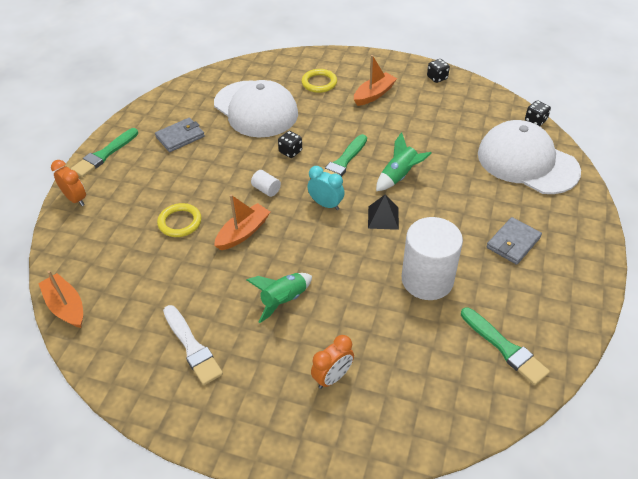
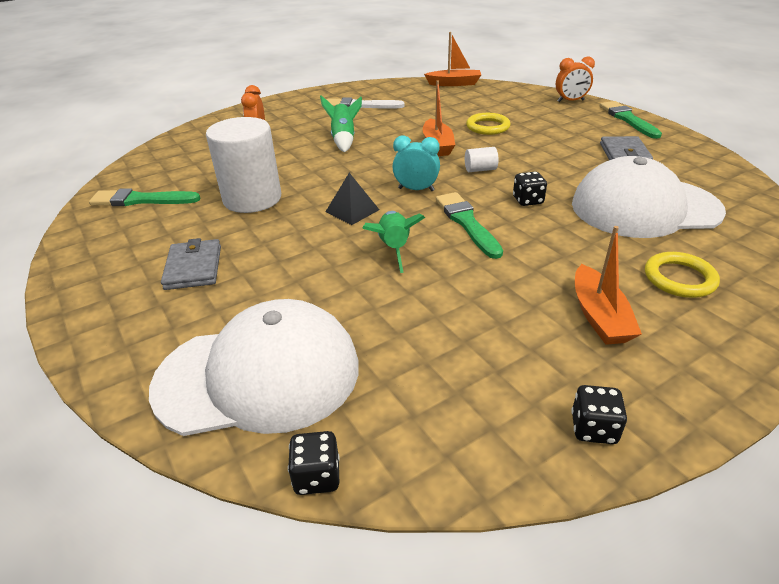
camera: 130 degrees right, 10 degrees down
turquoise clock [308,166,345,210] -> turquoise clock turned 150 degrees counterclockwise [392,135,440,191]

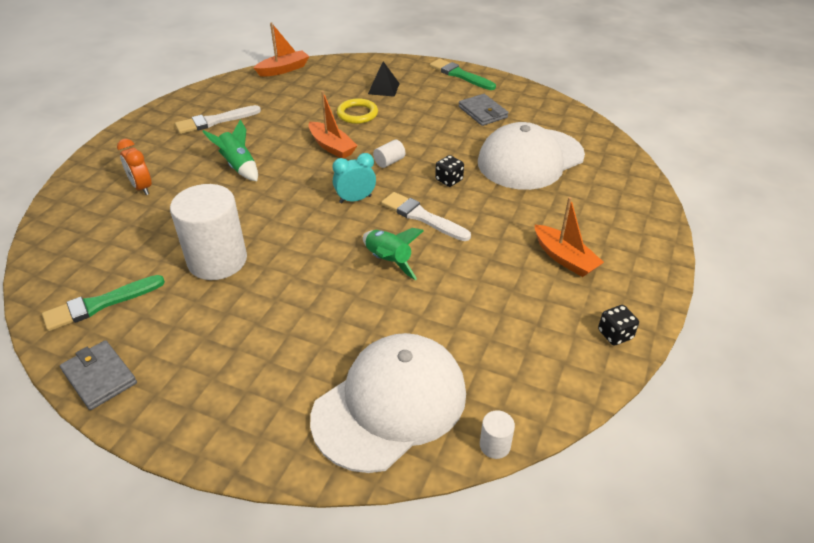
camera: 35 degrees left, 5 degrees up
grey wallet [161,238,221,290] -> grey wallet moved to [60,340,137,410]
black dice [288,431,340,495] -> white cylinder [480,410,515,459]
black pyramid [326,173,379,225] -> black pyramid moved to [368,61,400,97]
green brush [436,192,503,259] -> white brush [381,192,471,241]
orange clock [556,57,595,102] -> none
yellow ring [645,252,720,298] -> none

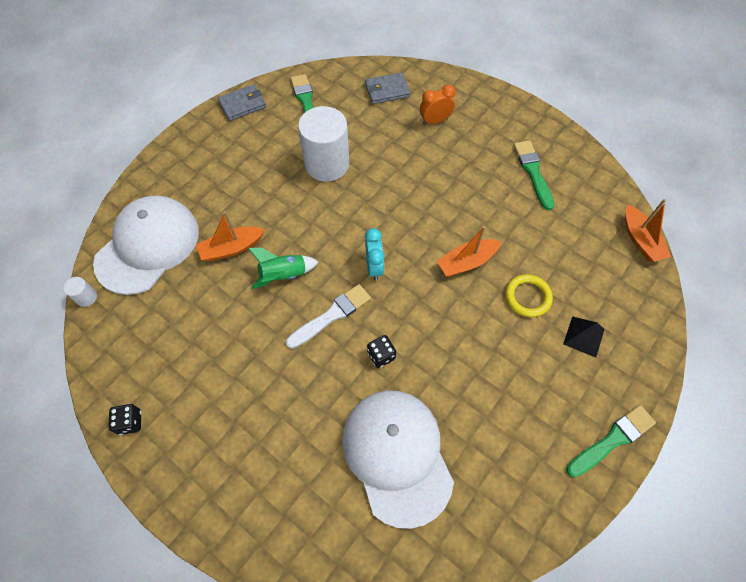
camera: 105 degrees right, 20 degrees up
white brush [175,105,261,134] -> green brush [514,140,554,210]
green rocket [202,119,258,181] -> none
white cap [310,333,466,473] -> white cap turned 120 degrees counterclockwise [93,196,199,295]
white cylinder [373,139,405,168] -> none
grey wallet [458,94,508,126] -> grey wallet moved to [365,72,410,104]
orange boat [534,197,604,277] -> orange boat moved to [196,211,265,261]

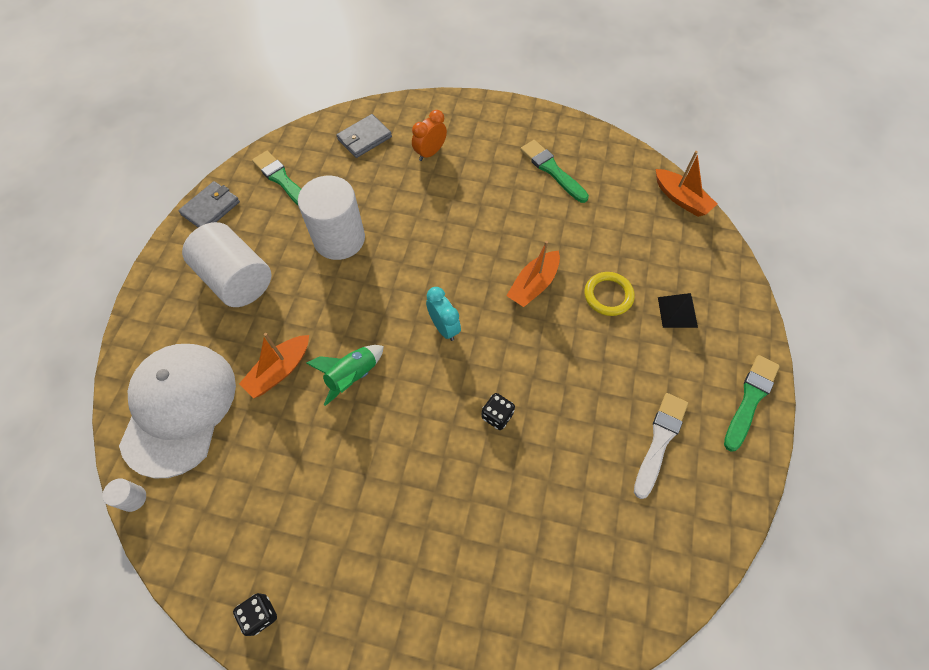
camera: 25 degrees left, 0 degrees up
white brush [286,284,371,349] -> white brush moved to [634,393,688,499]
white cap [342,390,454,529] -> none
none -> white cylinder [182,222,272,307]

